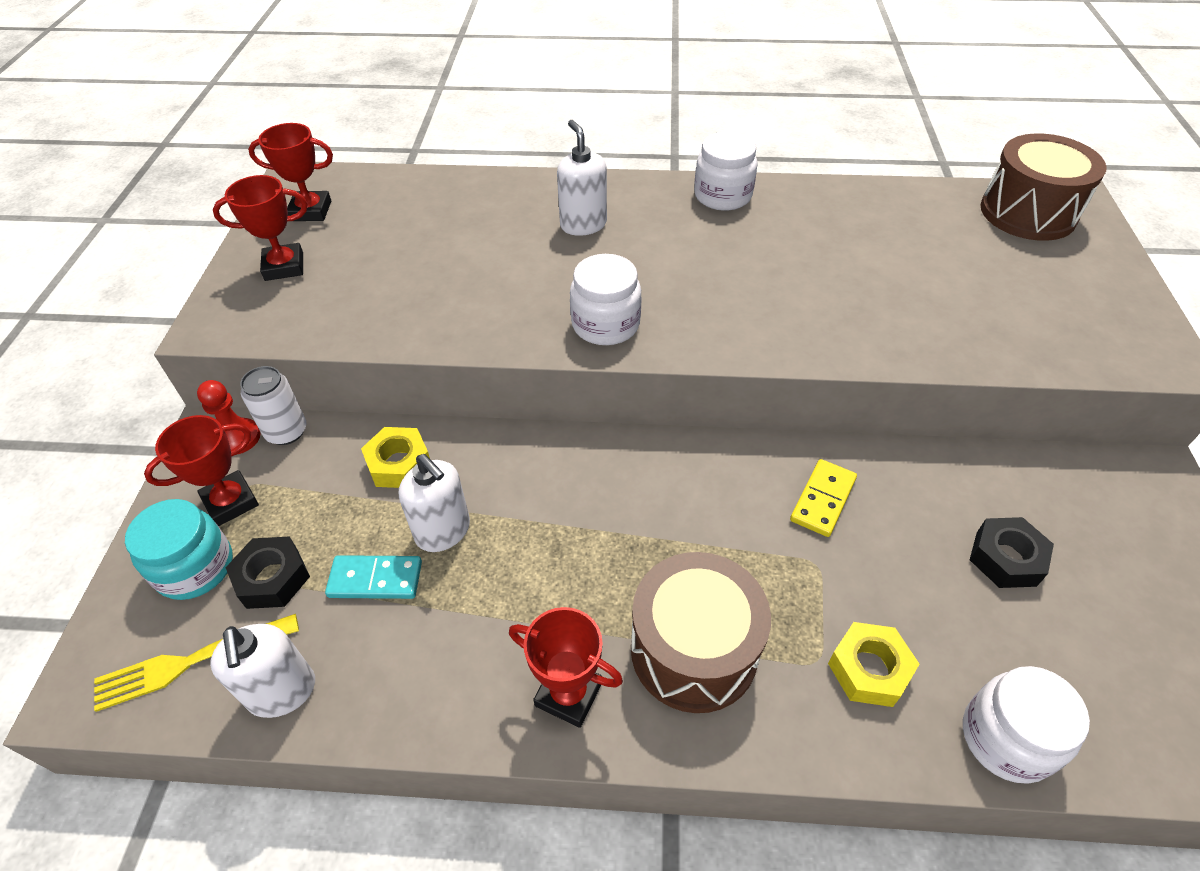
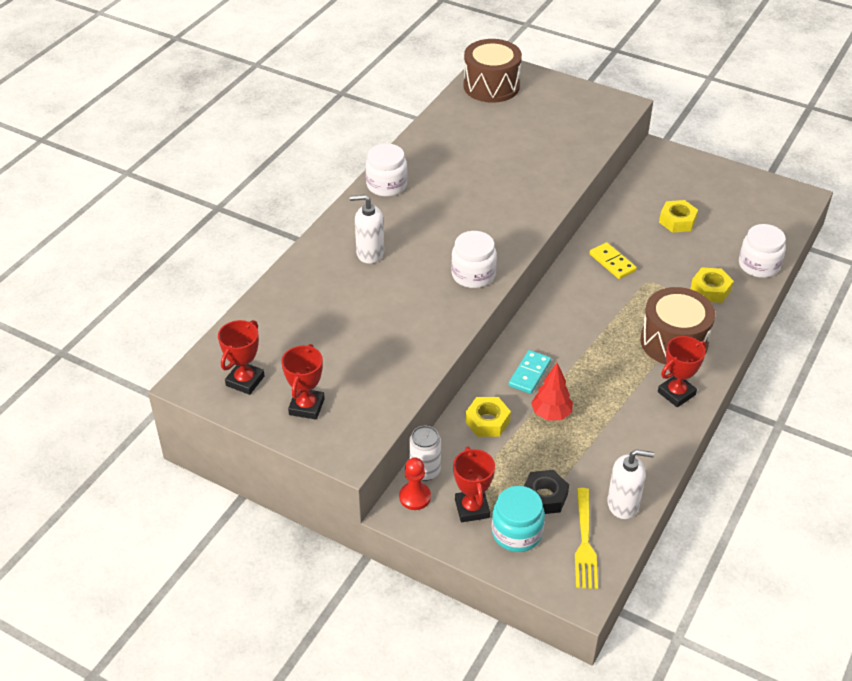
camera: 65 degrees left, 5 degrees down
turquoise domino [325,555,422,599] -> turquoise domino moved to [509,350,551,394]
white soap dispenser [399,454,470,552] -> red tree [531,363,573,421]
black nut [970,517,1054,588] -> yellow nut [659,200,698,233]

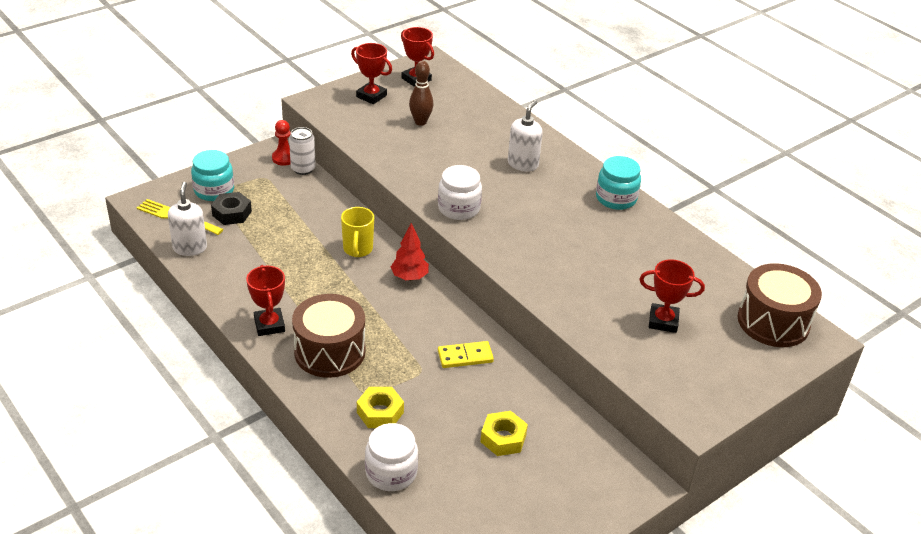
camera: 110 degrees right, 5 degrees down
white jar [366,143,408,197] -> turquoise jar [596,156,641,210]
red trophy [453,447,495,522] -> red trophy moved to [639,259,705,333]
yellow nut [465,397,511,437] -> none
turquoise domino [509,350,551,394] -> yellow mug [341,207,374,257]
red tree [531,363,573,421] -> red tree moved to [391,223,429,281]
white soap dispenser [607,450,654,519] -> white soap dispenser turned 150 degrees clockwise [168,182,207,256]
none -> brown bowling pin [409,61,433,126]

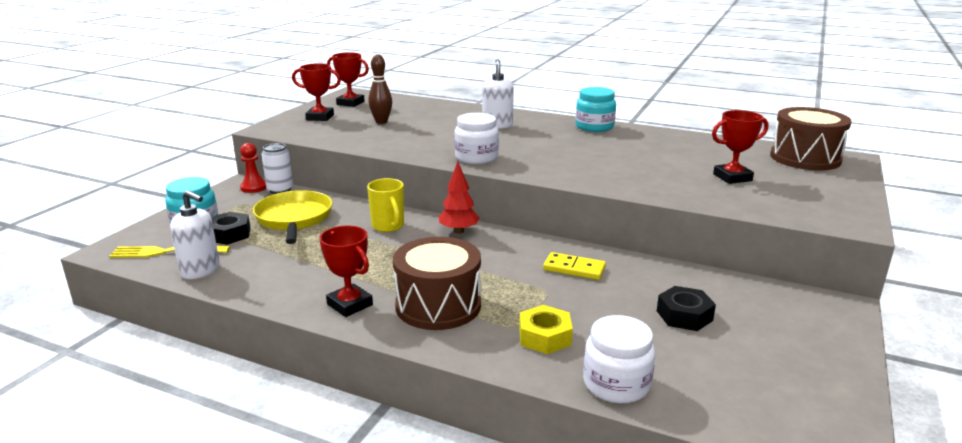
camera: 25 degrees left, 15 degrees down
white soap dispenser [168,182,207,256] -> white soap dispenser turned 150 degrees clockwise [170,190,220,279]
yellow domino [438,341,494,368] -> yellow domino turned 60 degrees clockwise [543,252,606,280]
yellow nut [480,411,528,456] -> black nut [657,286,716,331]
none -> yellow pan [253,190,333,244]

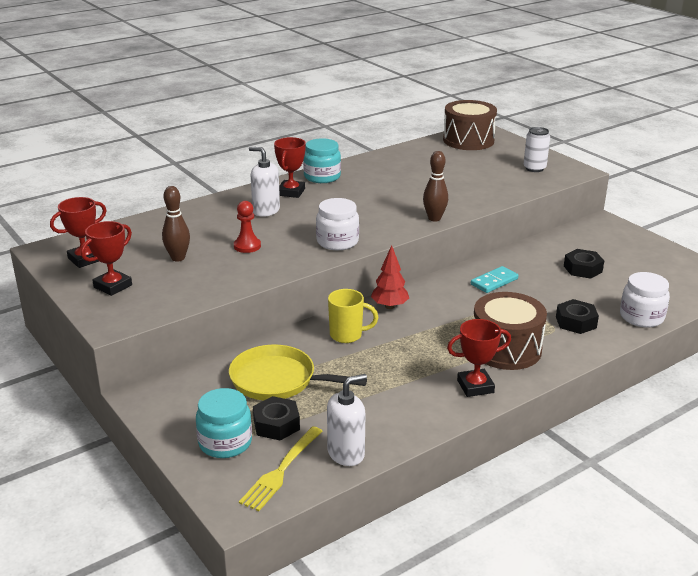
camera: 60 degrees left, 5 degrees up
red pawn [240,143,266,193] -> red pawn moved to [234,201,261,253]
white can [262,143,293,194] -> white can moved to [523,127,550,172]
yellow nut [519,305,573,354] -> black nut [556,299,599,334]
yellow domino [543,252,606,280] -> turquoise domino [471,266,519,293]
red trophy [712,110,768,184] -> red trophy moved to [274,137,306,198]
none -> brown bowling pin [423,151,448,221]

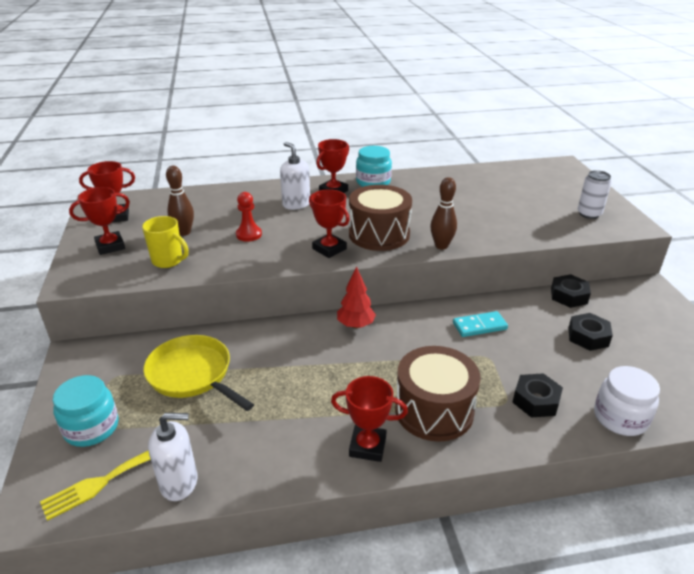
camera: 25 degrees right, 5 degrees up
black nut [253,396,300,441] -> black nut moved to [551,274,591,308]
white jar [316,198,359,250] -> red trophy [309,189,350,258]
yellow mug [328,289,378,343] -> yellow mug moved to [142,216,188,268]
brown drum [443,100,497,150] -> brown drum moved to [349,185,412,251]

